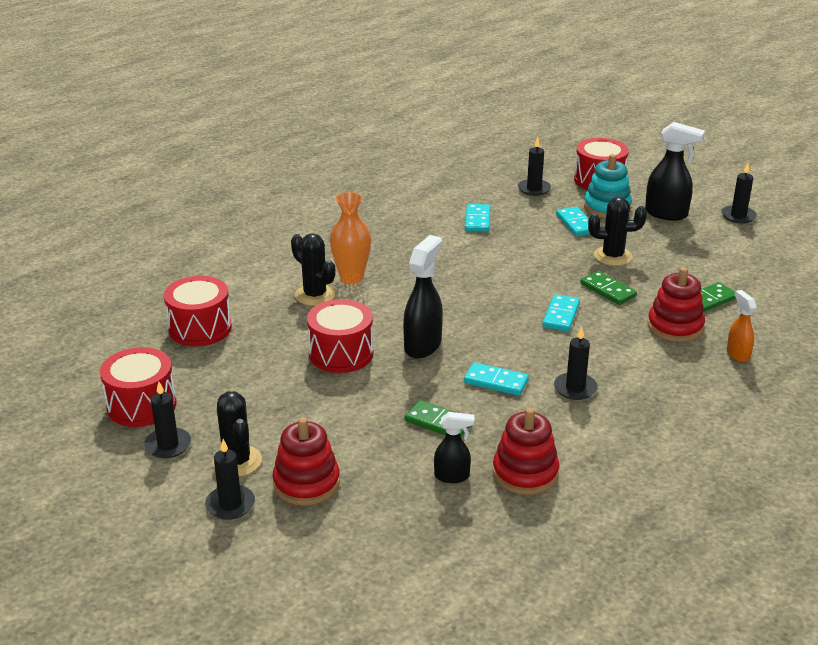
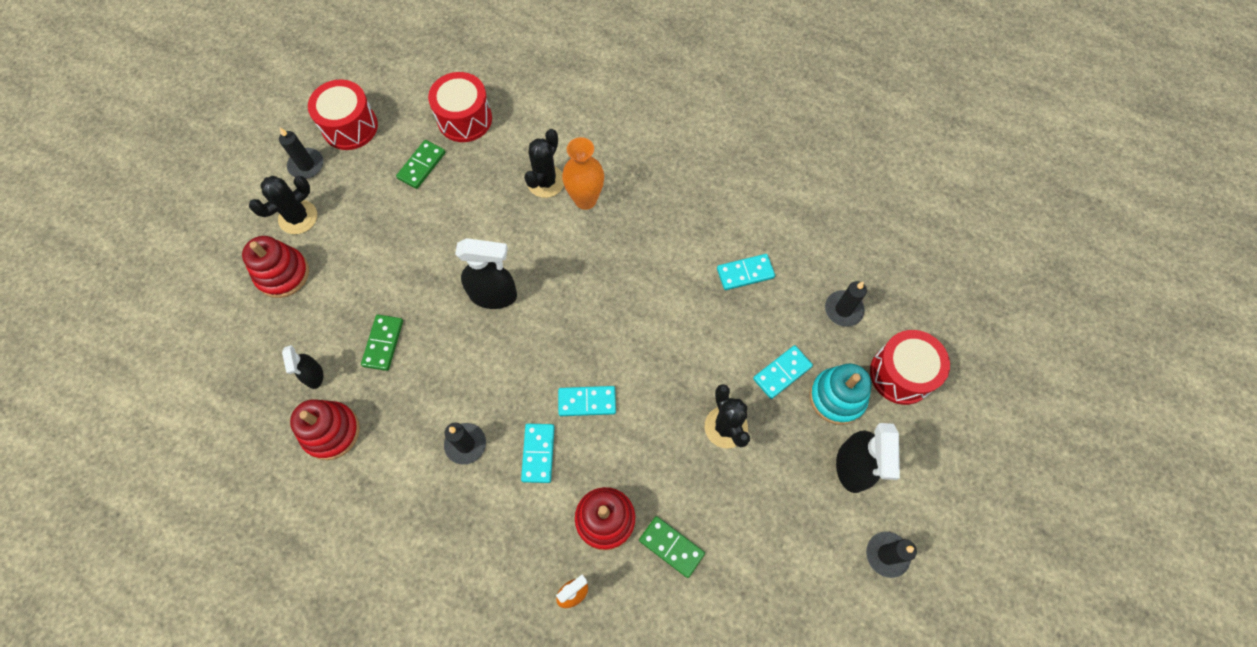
camera: 70 degrees right, 35 degrees up
black candle [205,439,255,520] -> none
red drum [307,299,373,373] -> none
turquoise domino [464,362,529,396] -> turquoise domino moved to [521,424,555,483]
green domino [580,271,637,305] -> green domino moved to [396,140,445,189]

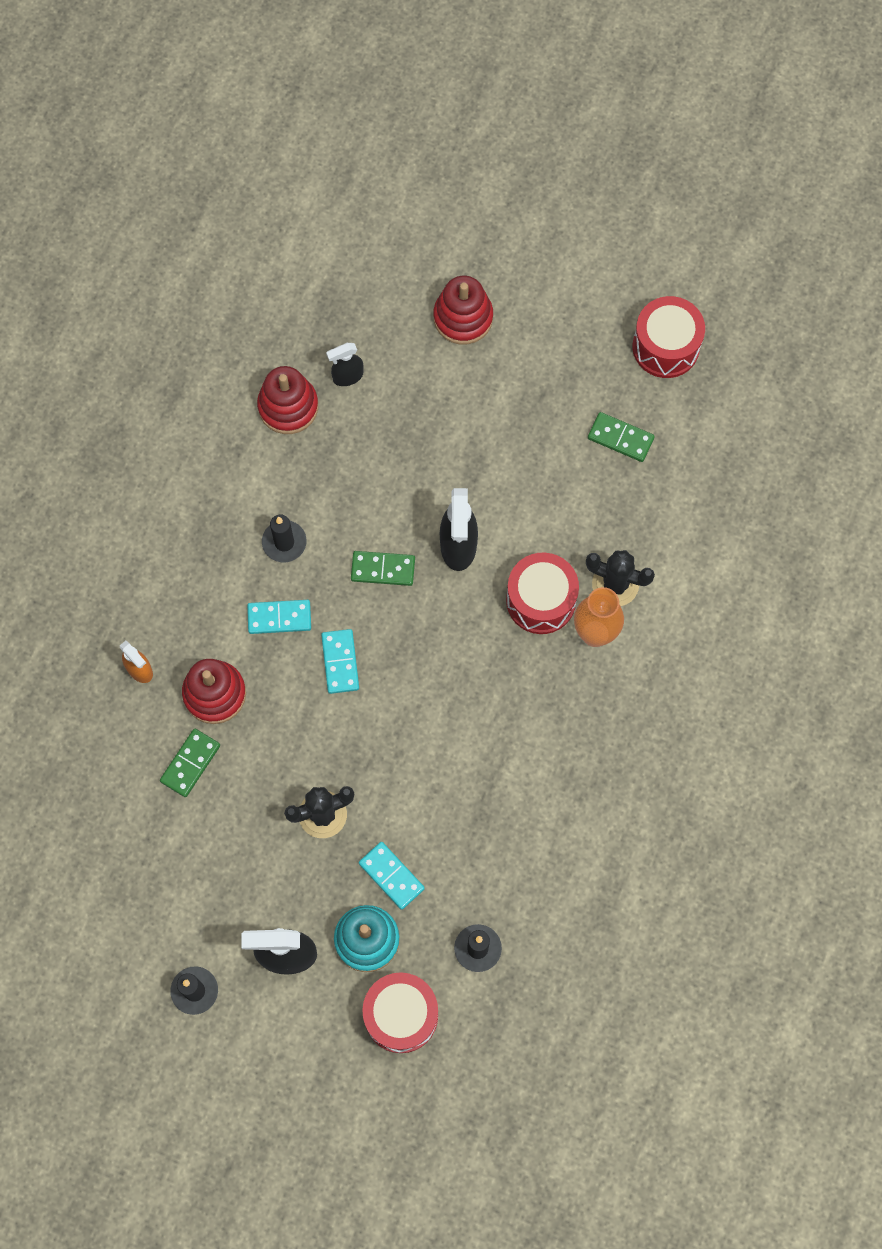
camera: 85 degrees right, 5 degrees up
black cactus [249,176,317,234] -> none
black candle [279,128,324,179] -> none
green domino [361,315,403,371] -> green domino moved to [351,551,415,586]
red drum [428,72,492,142] -> red drum moved to [506,553,579,634]
turquoise domino [717,254,775,290] -> none

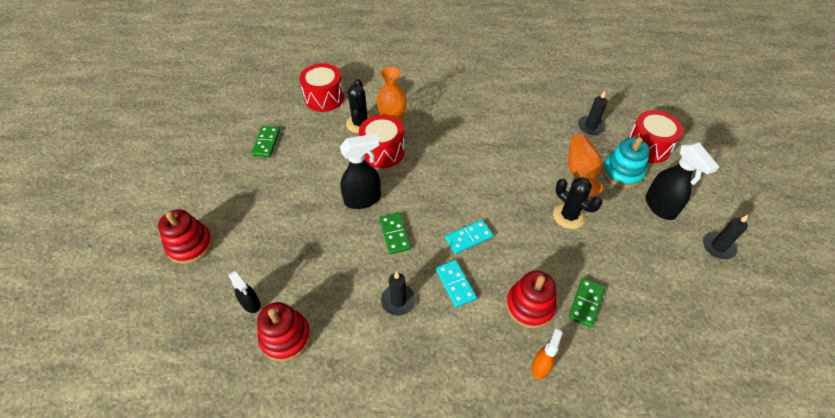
camera: 110 degrees left, 20 degrees down
green domino [160,729,220,797] -> green domino turned 75 degrees counterclockwise [569,278,605,328]
turquoise domino [359,842,425,910] -> orange vase [568,134,603,197]
red drum [632,296,705,378] -> red drum moved to [299,63,344,112]

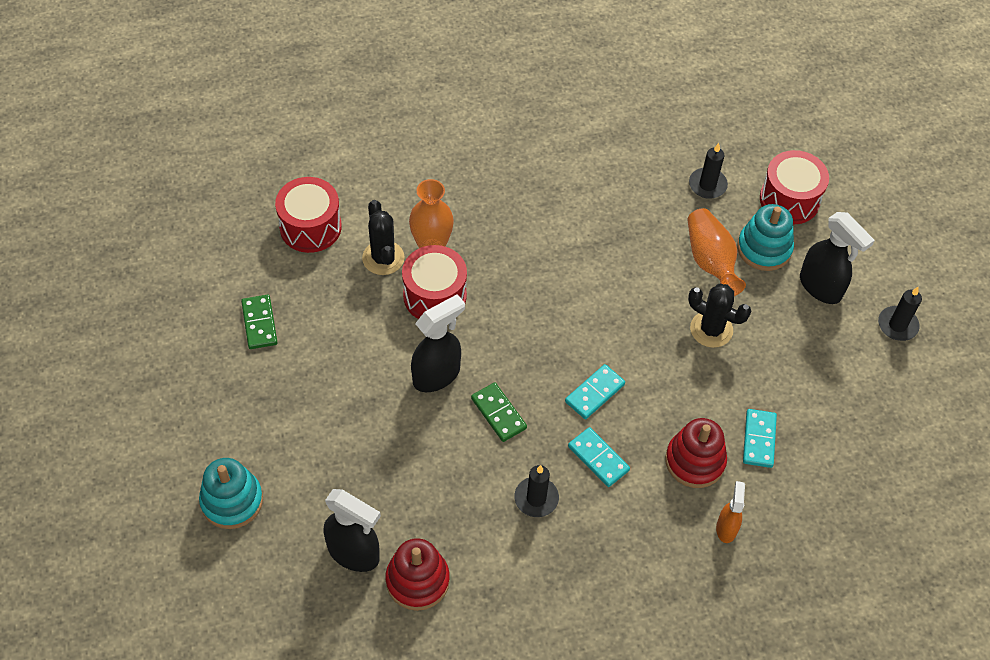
camera: 20 degrees left, 5 degrees up
red stacking toy [158,209,213,264] -> turquoise stacking toy [199,458,263,529]
black spray bottle [229,271,261,313] -> black spray bottle [323,489,381,572], size x1.71
green domino [569,278,605,328] -> turquoise domino [743,409,777,468]

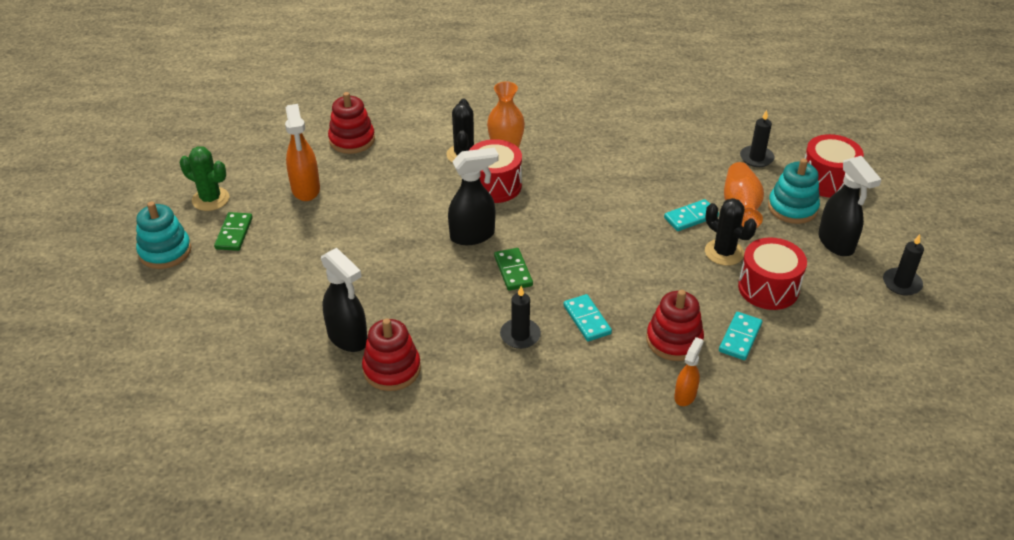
camera: 20 degrees right, 15 degrees down
turquoise stacking toy [199,458,263,529] -> turquoise stacking toy moved to [136,202,191,269]
green domino [241,295,278,349] -> green domino moved to [214,212,253,251]
red drum [275,177,342,253] -> red drum moved to [738,238,807,310]
turquoise domino [565,364,625,419] -> turquoise domino moved to [664,199,719,231]
none -> green cactus [180,146,229,211]
none -> orange spray bottle [285,104,320,201]
none -> red stacking toy [328,92,375,154]

